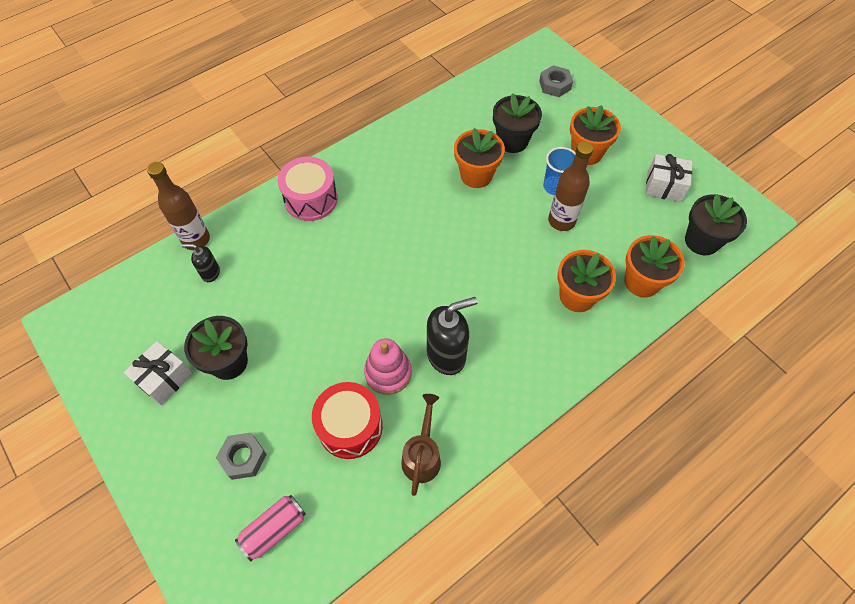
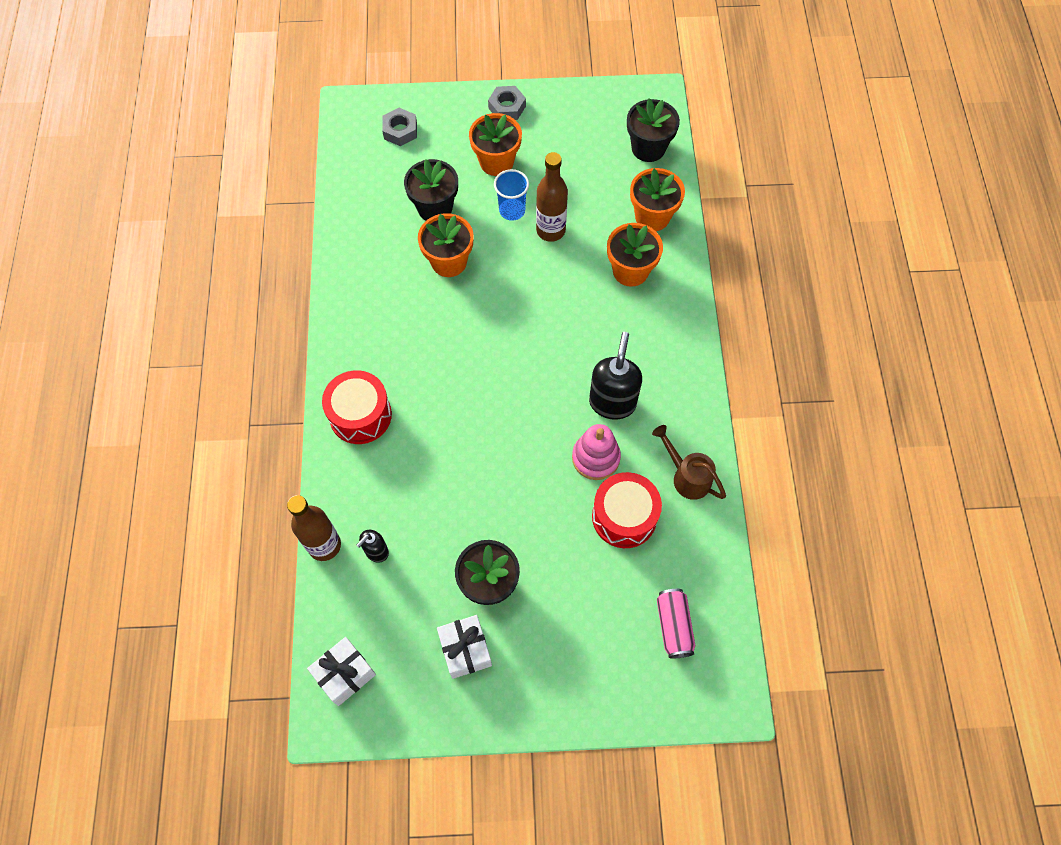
camera: 55 degrees left, 5 degrees up
grey nut [216,433,267,480] -> grey nut moved to [488,86,526,120]
pink drum [278,157,338,221] -> red drum [322,370,392,444]
white gift [645,154,692,202] -> white gift moved to [307,637,376,706]

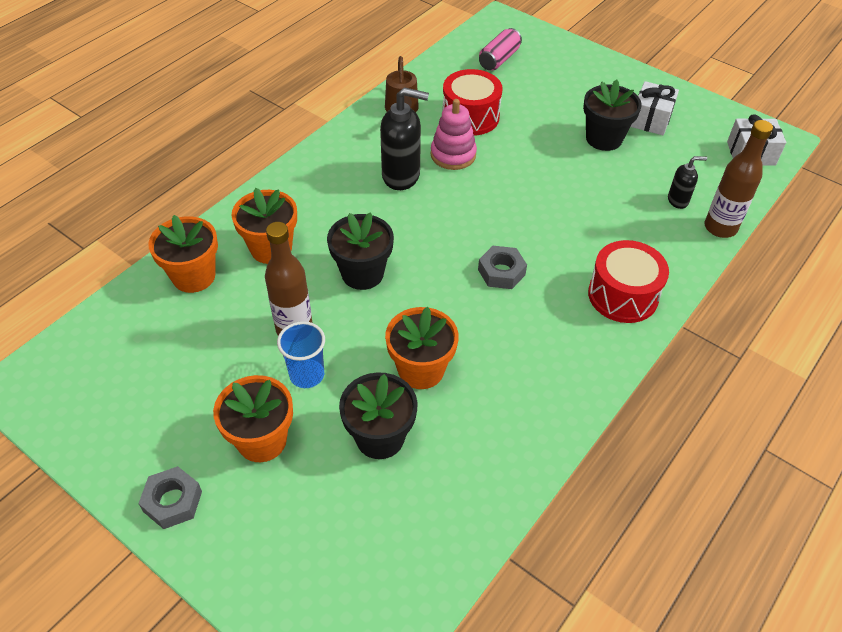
camera: 140 degrees left, 15 degrees down
grey nut [382,108,417,146] -> grey nut moved to [478,246,527,289]
black soap dispenser [589,332,642,420] -> black soap dispenser turned 135 degrees counterclockwise [380,87,429,190]
black flower pot [627,98,680,162] -> black flower pot moved to [327,212,394,290]

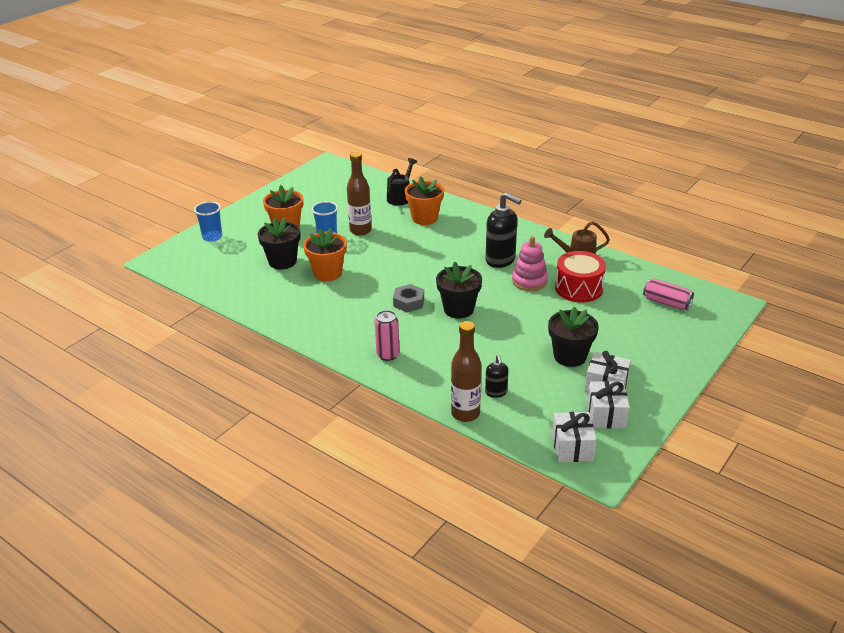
camera: 90 degrees right, 15 degrees down
grey nut [138,466,202,529] -> none
orange flower pot [148,215,218,293] -> black watering can [387,158,417,206]
black flower pot [327,212,394,290] -> black flower pot moved to [436,262,482,318]
black soap dispenser [380,87,429,190] -> black soap dispenser turned 60 degrees counterclockwise [486,192,522,268]
red drum [588,240,669,323] -> pink can [375,310,399,361]
none -> blue cup [194,201,222,242]
none -> white gift [587,381,630,429]

